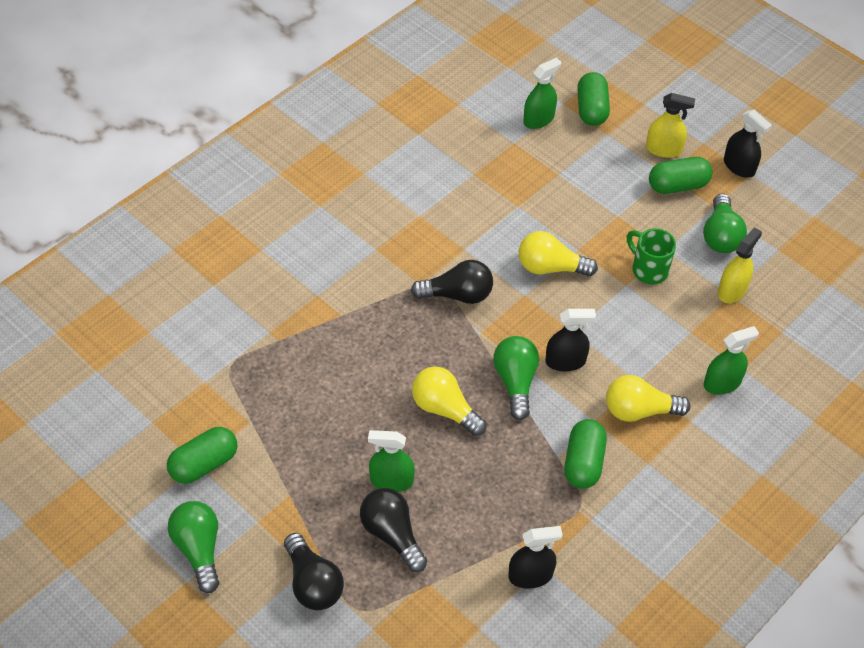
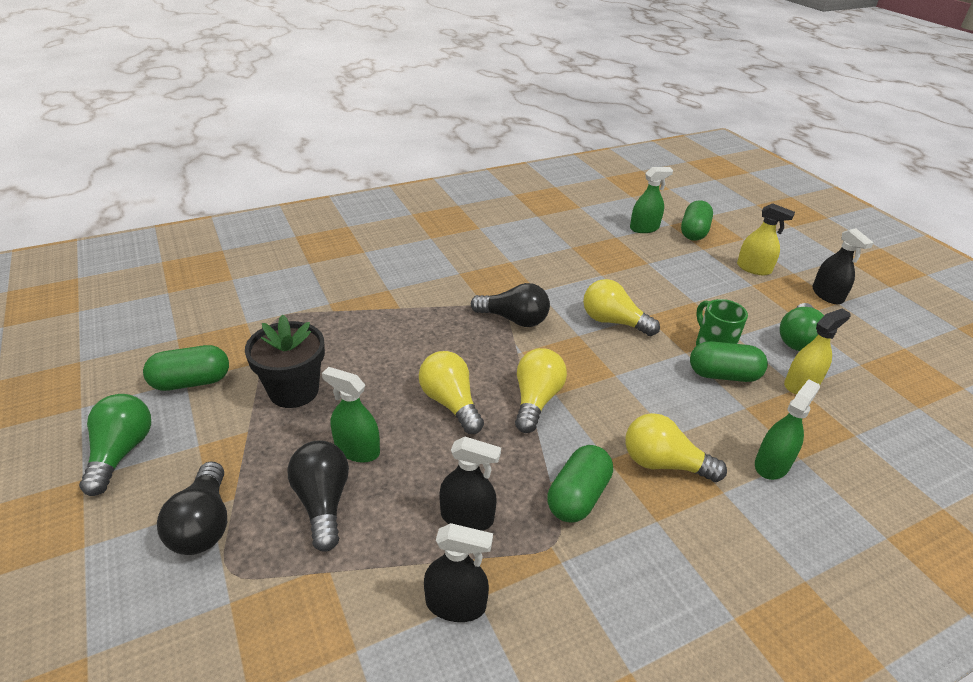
camera: 20 degrees right, 15 degrees down
green light bulb [493,336,539,420] -> yellow light bulb [515,348,567,433]
black spray bottle [545,309,596,371] -> black spray bottle moved to [439,437,501,531]
green capsule [649,157,712,194] -> green capsule moved to [690,341,768,382]
green spray bottle [704,326,759,395] -> green spray bottle turned 45 degrees counterclockwise [755,379,820,480]
none -> black flower pot [245,315,325,408]

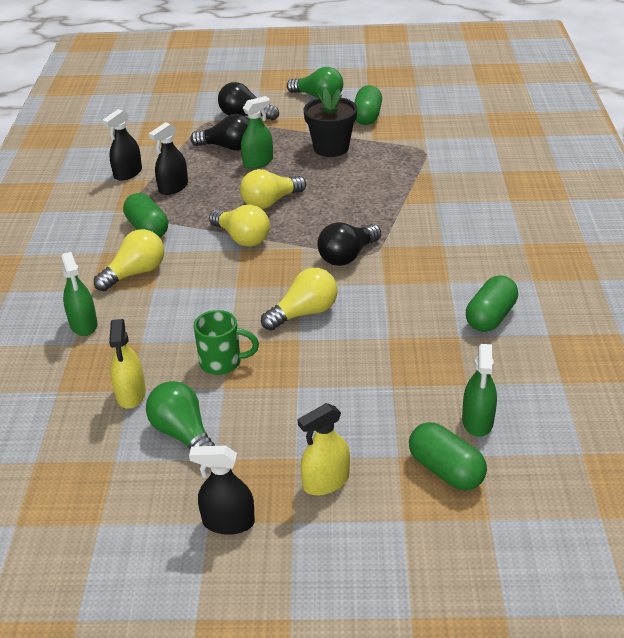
camera: 120 degrees right, 0 degrees up
yellow light bulb [419,351,484,434] -> yellow light bulb turned 150 degrees clockwise [240,169,306,209]
green capsule [690,341,768,382] -> green capsule moved to [466,275,518,332]

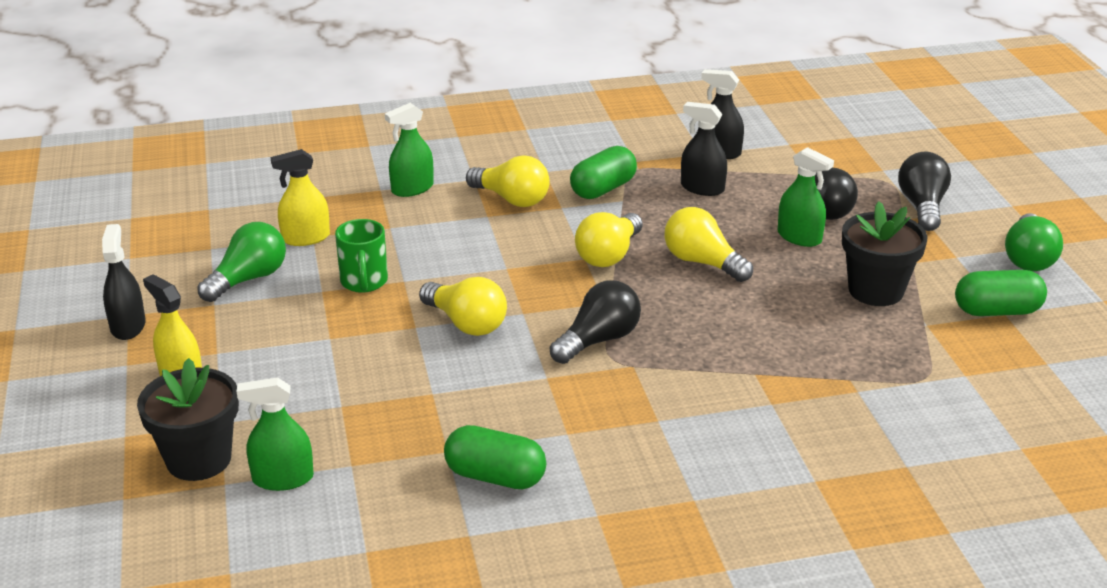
camera: 75 degrees right, 5 degrees down
black light bulb [317,222,381,266] -> black light bulb turned 105 degrees clockwise [550,280,641,364]
green capsule [409,422,487,490] -> black flower pot [137,358,239,481]

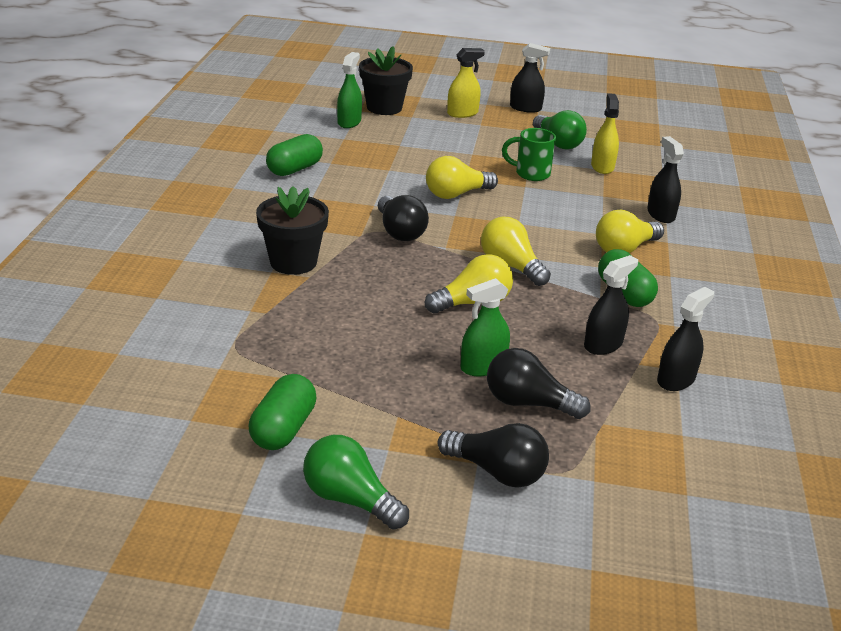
camera: 110 degrees right, 0 degrees up
green spray bottle [385,103,433,197] -> black spray bottle [647,136,684,223]
black flower pot [842,201,927,306] -> black flower pot moved to [256,186,329,275]

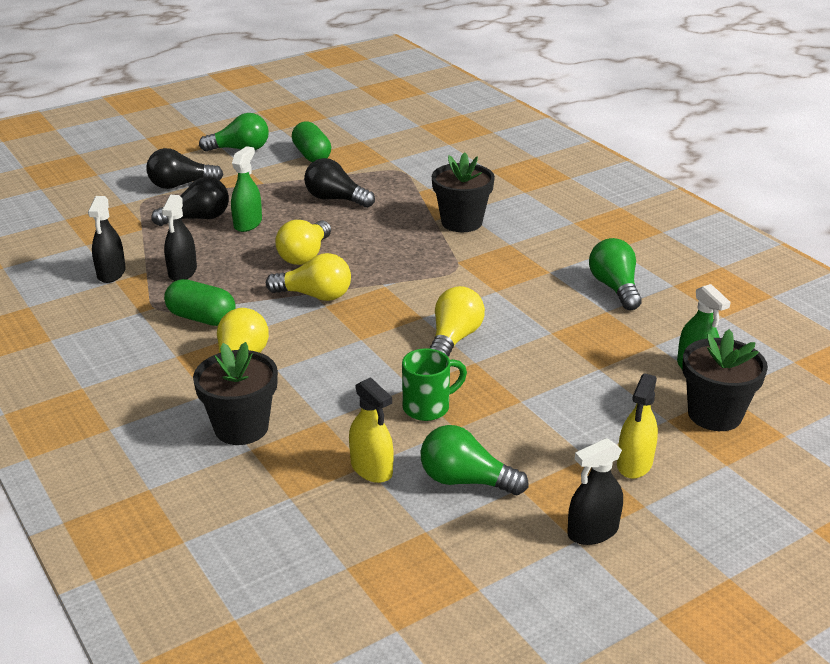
camera: 140 degrees right, 0 degrees up
green capsule [266,134,323,176] -> green light bulb [589,238,642,310]
black light bulb [378,195,429,241] -> black light bulb moved to [304,158,375,208]
black spray bottle [647,136,684,223] -> black flower pot [193,342,278,445]

